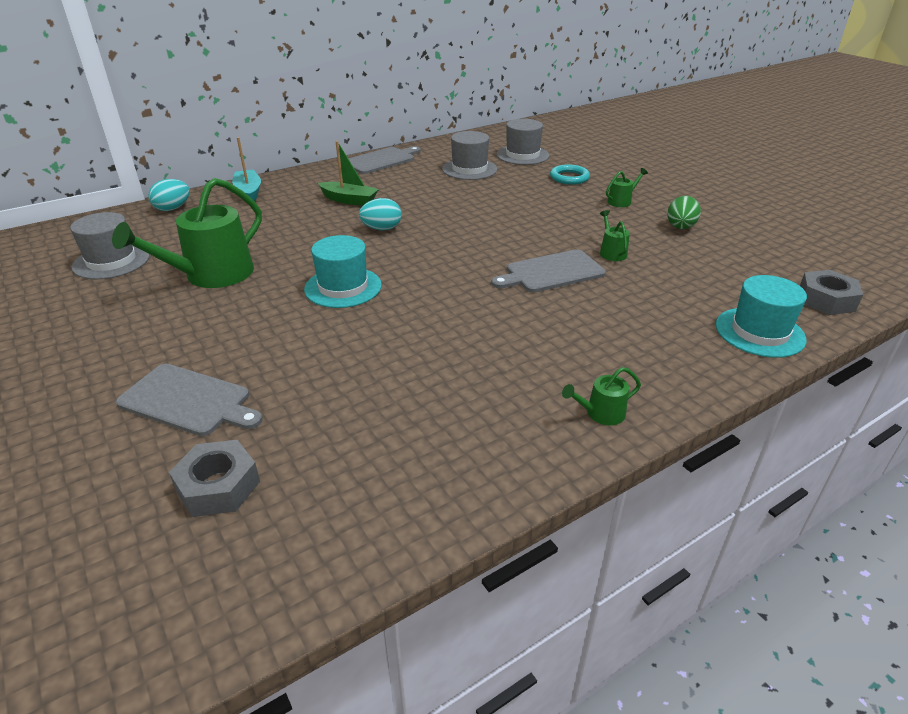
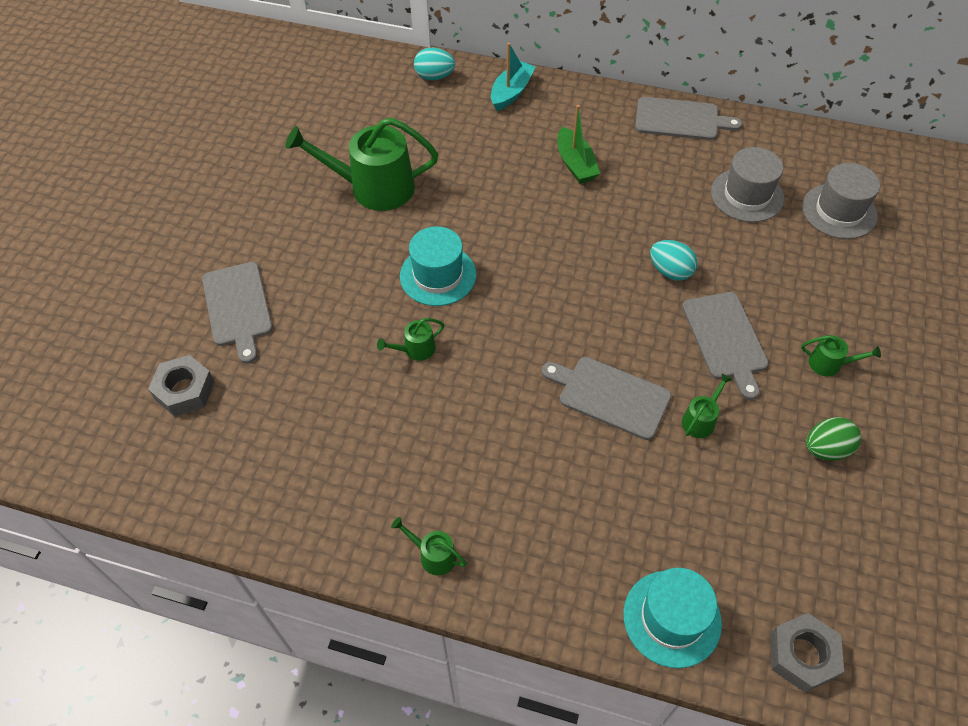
camera: 50 degrees right, 20 degrees up
grey hat [70,212,150,279] -> none
turquoise egg [359,198,402,230] -> turquoise egg moved to [650,240,698,281]
turquoise ring [550,164,590,185] -> none
none -> green watering can [377,318,445,361]
none -> grey cutting board [682,292,769,400]

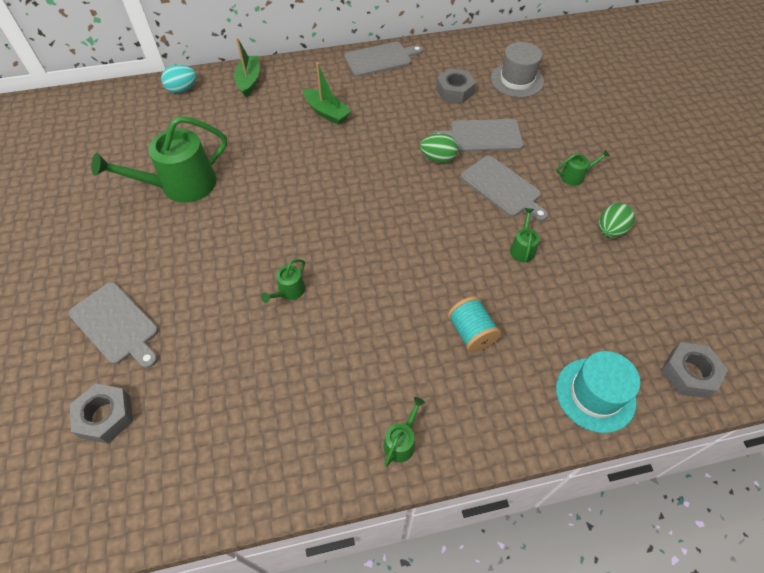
camera: 30 degrees left, 0 degrees up
green watering can [391,517,467,575] -> green watering can turned 120 degrees clockwise [383,397,425,467]
turquoise hat [400,226,476,306] -> none
turquoise boat [491,43,536,111] -> green boat [234,37,260,97]
grey cutting board [541,357,671,440] -> grey cutting board moved to [432,119,523,152]
turquoise egg [650,240,698,281] -> green egg [420,134,458,163]
grey hat [711,147,784,222] -> grey nut [436,68,476,104]
none -> turquoise spool [448,296,501,352]

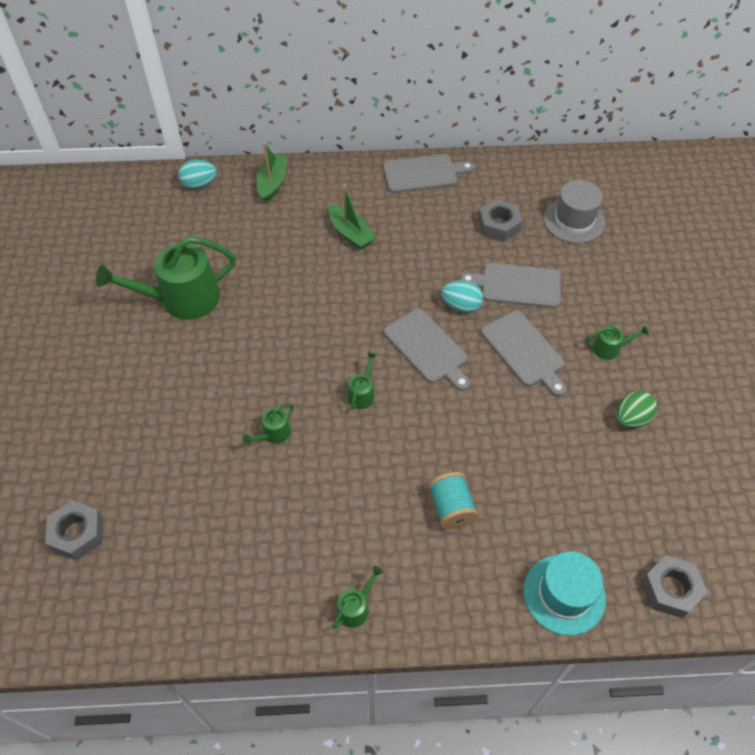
camera: 10 degrees right, 0 degrees up
grey cutting board [69,282,158,368] -> grey cutting board moved to [384,308,470,391]
green egg [420,134,458,163] -> turquoise egg [441,280,483,313]
green watering can [510,208,540,262] -> green watering can moved to [348,352,376,410]

